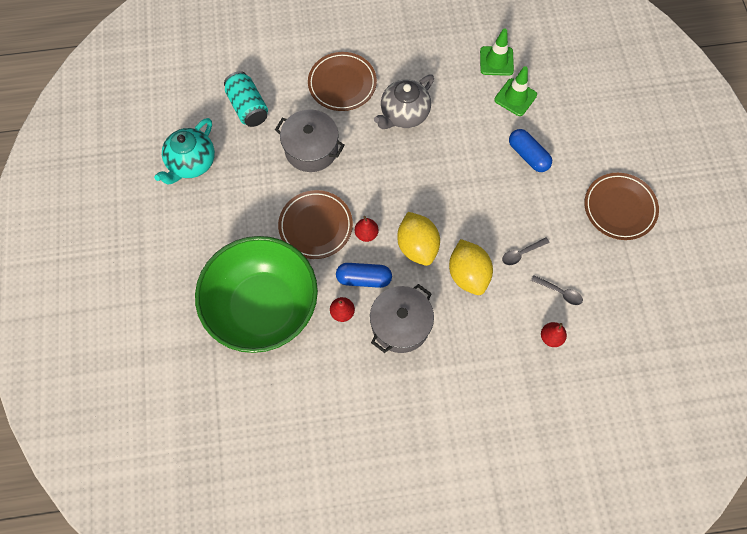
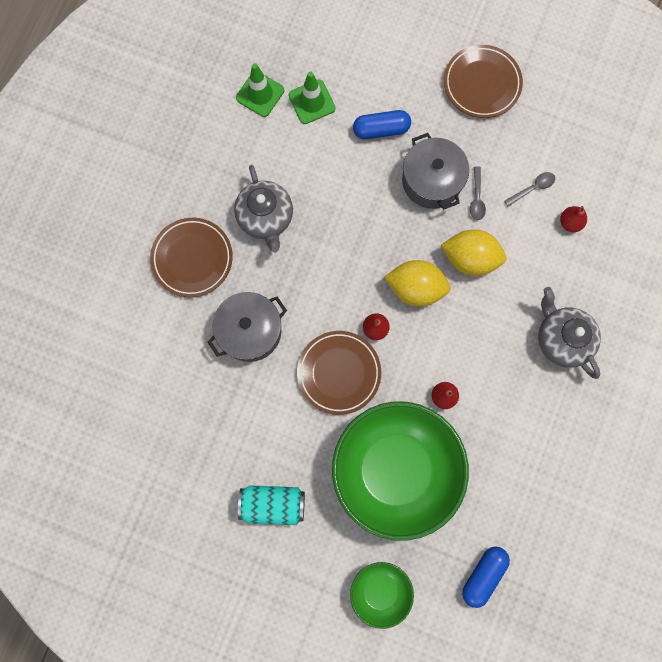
camera: 60 degrees left, 10 degrees up
turquoise teapot [154,118,215,185] -> none
turquoise can [224,71,268,127] -> turquoise can moved to [238,486,305,525]
blue capsule [336,263,392,288] -> blue capsule moved to [462,547,510,608]
grey pot [370,284,434,353] -> grey pot moved to [402,133,469,210]
none -> green bowl [350,562,414,629]
none -> grey teapot [538,287,601,379]

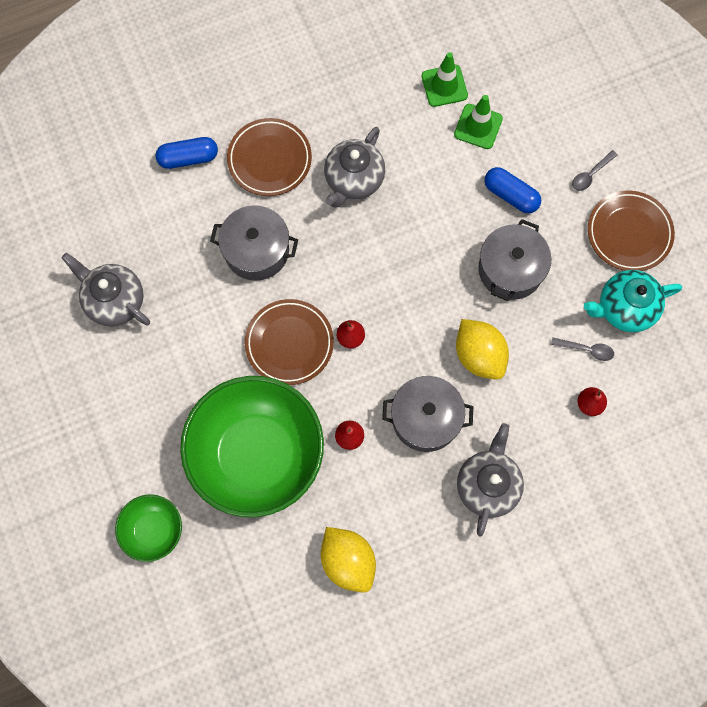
camera: 45 degrees right, 5 degrees down
turquoise can [238,486,305,525] -> none
yellow lemon [385,260,451,307] -> yellow lemon moved to [321,527,376,593]
blue capsule [462,547,510,608] -> blue capsule moved to [156,137,218,169]
grey spoon [470,166,486,220] -> grey spoon moved to [572,150,618,191]
none -> grey teapot [62,253,150,326]
none -> grey pot [382,376,473,452]
none -> turquoise teapot [584,270,682,332]

